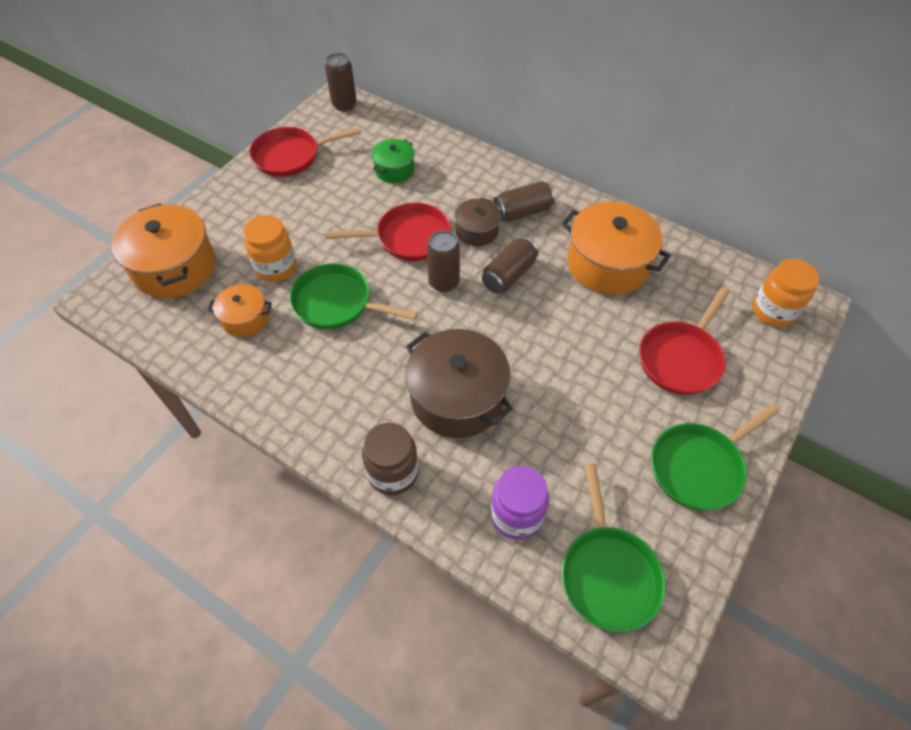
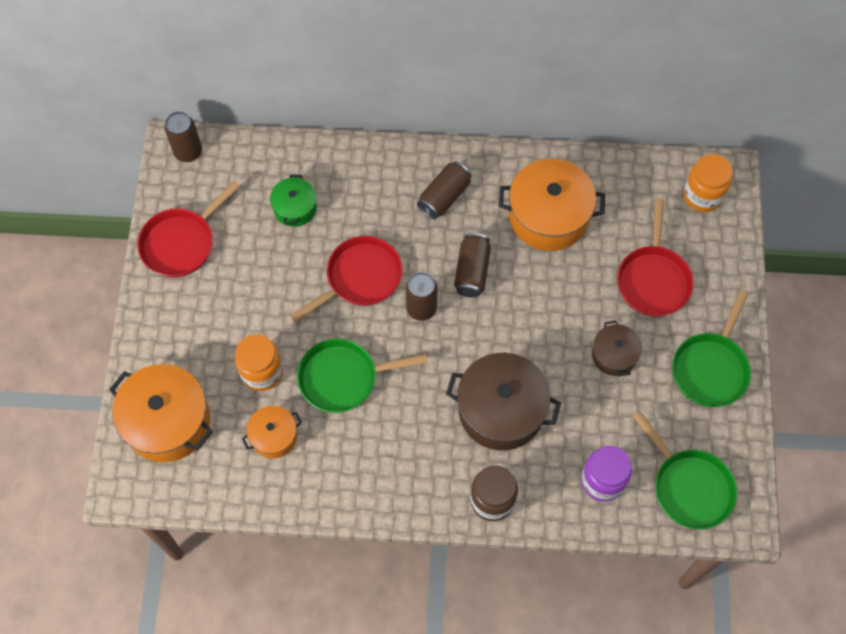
camera: 30 degrees left, 10 degrees up
brown pot [455,198,501,246] -> brown pot moved to [592,320,642,377]

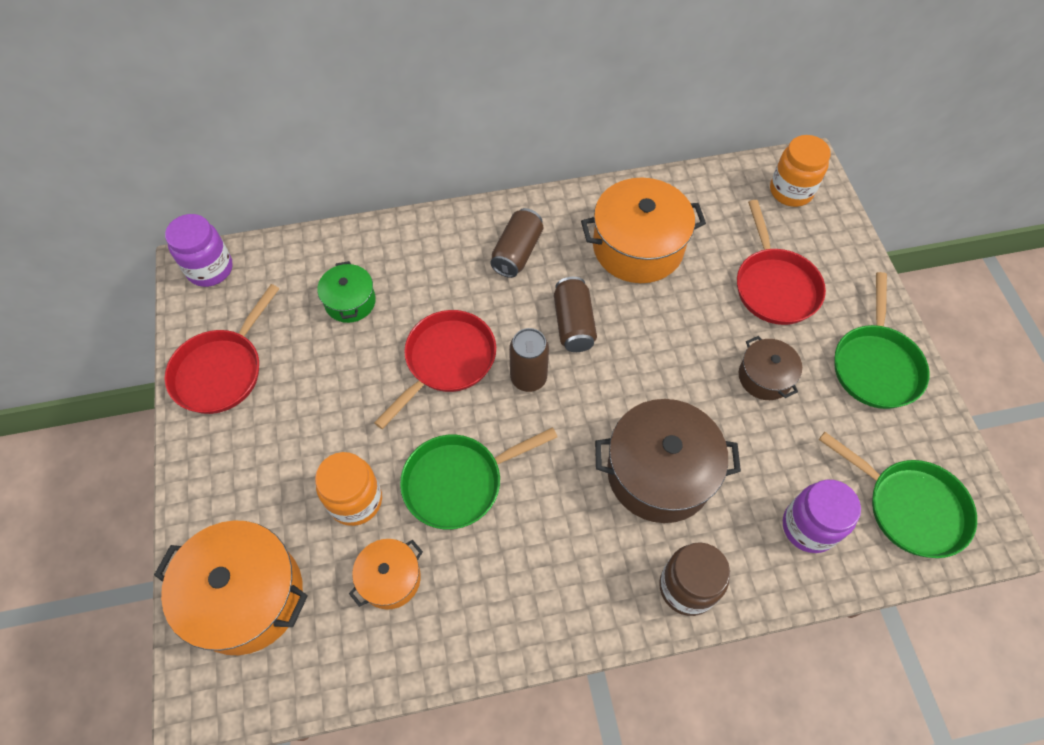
camera: 15 degrees left, 5 degrees down
brown can [164,111,202,162] -> purple jar [165,214,233,287]

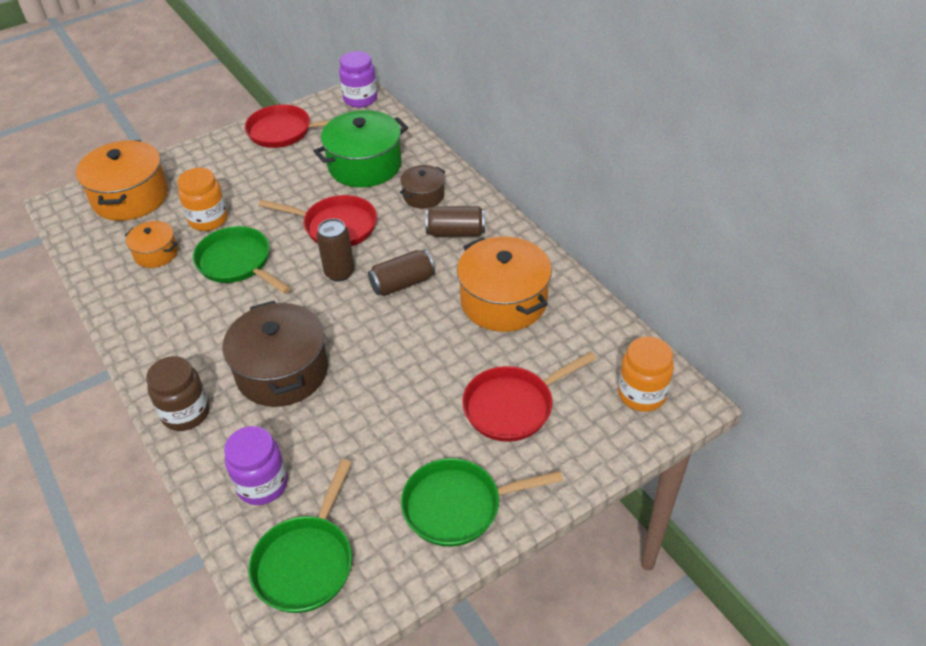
camera: 70 degrees right, 15 degrees down
green pot [317,261,376,323] -> green pot [314,110,408,187], size x1.85
brown pot [739,336,802,400] -> brown pot moved to [400,165,445,209]

